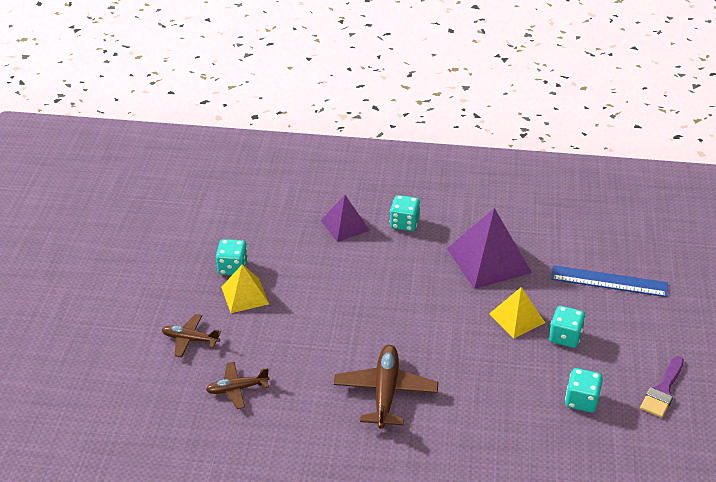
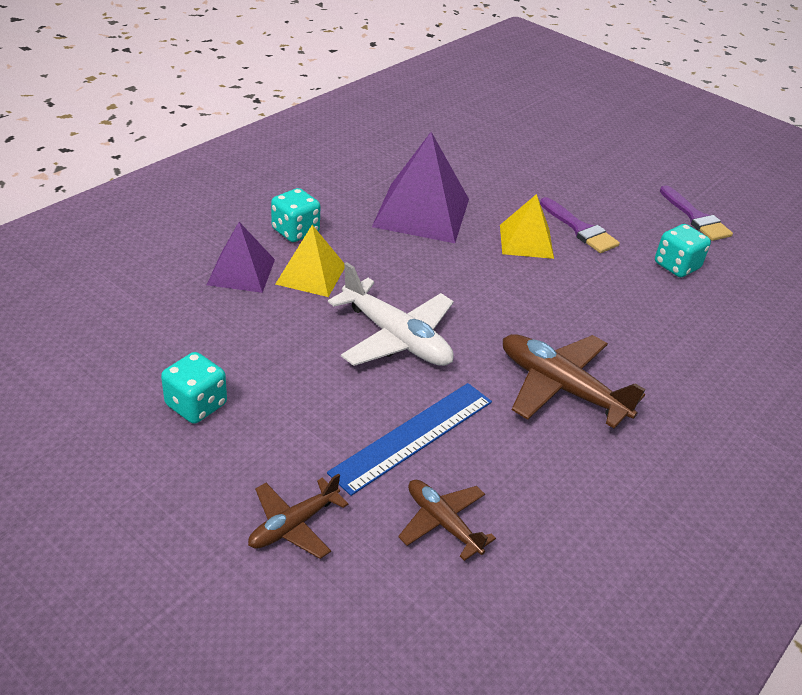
camera: 60 degrees left, 0 degrees up
brown plane [206,362,269,409] -> brown plane turned 120 degrees clockwise [398,480,496,561]
yellow pyramid [221,264,269,313] -> yellow pyramid moved to [276,225,345,297]
turquoise dice [549,306,585,348] -> purple brush [540,197,620,253]
blue ruler [551,265,668,297] -> blue ruler moved to [327,383,492,496]
none -> white plane [328,262,454,366]

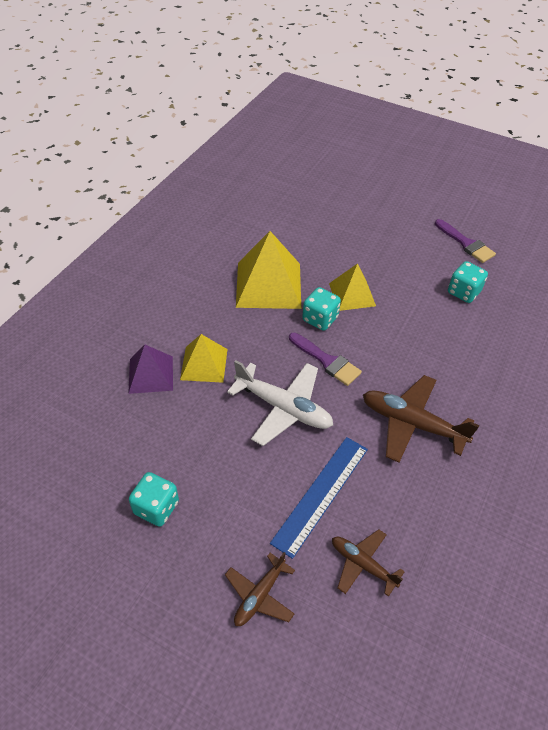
camera: 10 degrees left, 10 degrees up
turquoise dice [271,188,320,242] -> turquoise dice moved to [302,287,341,331]
purple pyramid [372,132,469,243] -> yellow pyramid [236,231,301,309]
purple brush [540,197,620,253] -> purple brush moved to [289,333,362,386]

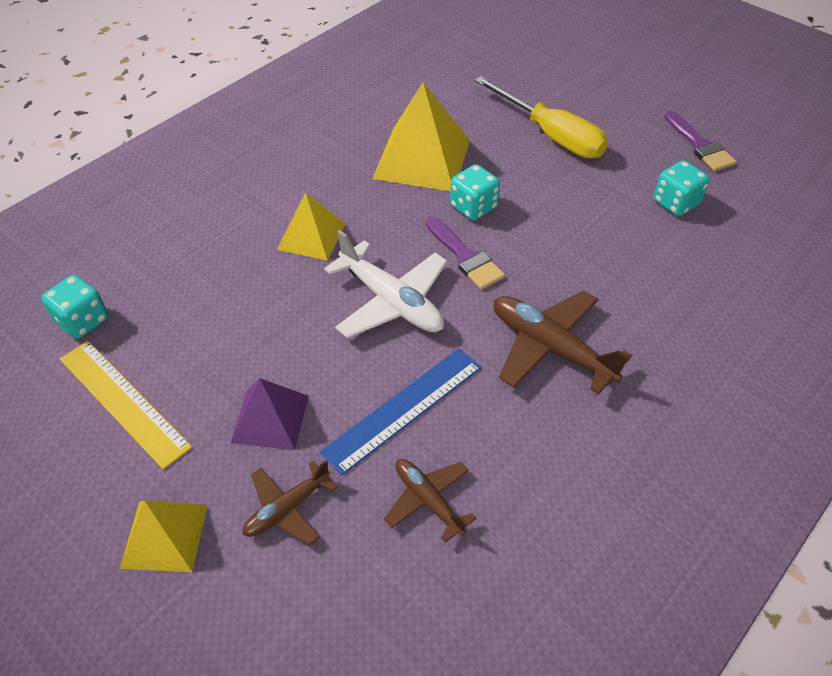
camera: 15 degrees right, 0 degrees up
purple pyramid [128,345,173,394] -> purple pyramid moved to [231,378,309,450]
turquoise dice [129,472,179,527] -> turquoise dice moved to [42,275,108,339]
yellow pyramid [329,263,376,311] -> yellow pyramid moved to [120,500,208,572]
none -> yellow ruler [60,341,192,469]
none -> yellow screwdriver [474,76,608,158]

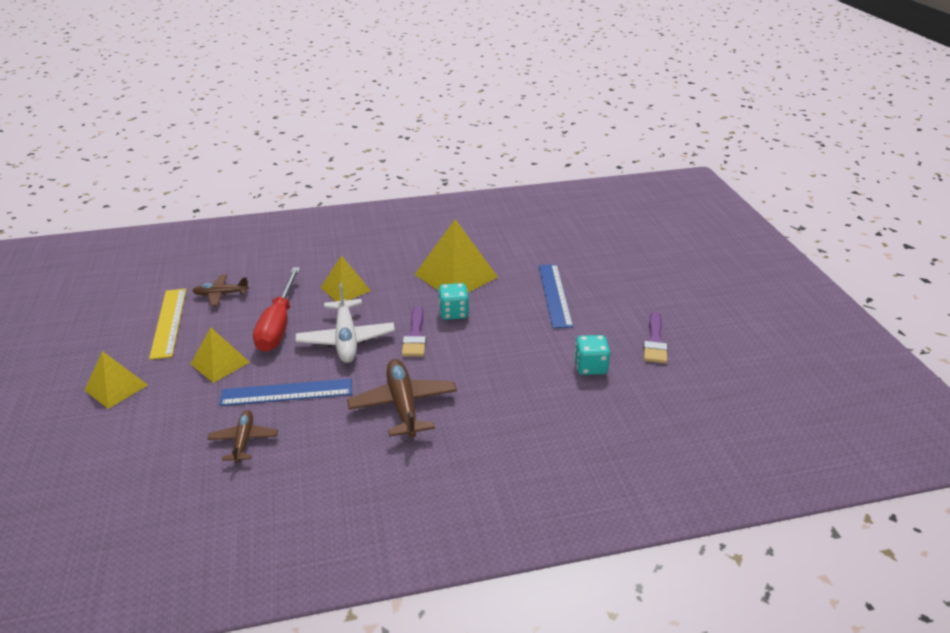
camera: 35 degrees right, 15 degrees down
turquoise dice [42,275,108,339] -> none
purple pyramid [231,378,309,450] -> yellow pyramid [191,327,250,383]
brown plane [242,460,338,546] -> brown plane moved to [192,275,249,306]
yellow screwdriver [474,76,608,158] -> blue ruler [538,264,573,328]
none -> red screwdriver [253,267,300,352]

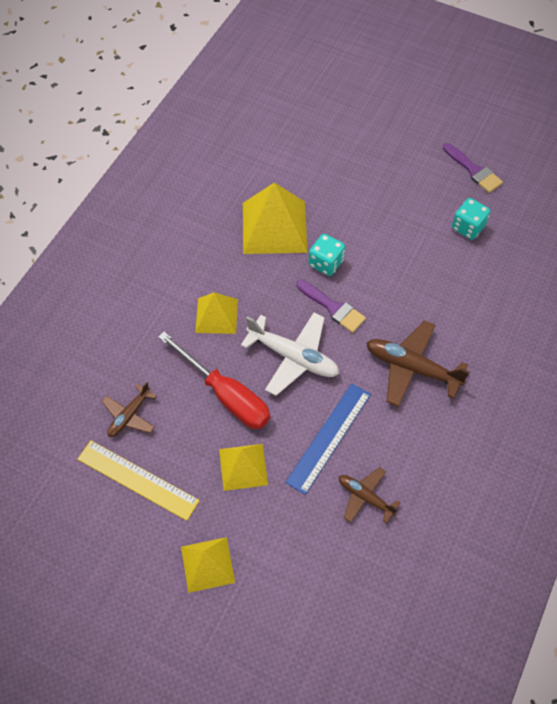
camera: 50 degrees left, 25 degrees up
blue ruler [538,264,573,328] -> none

